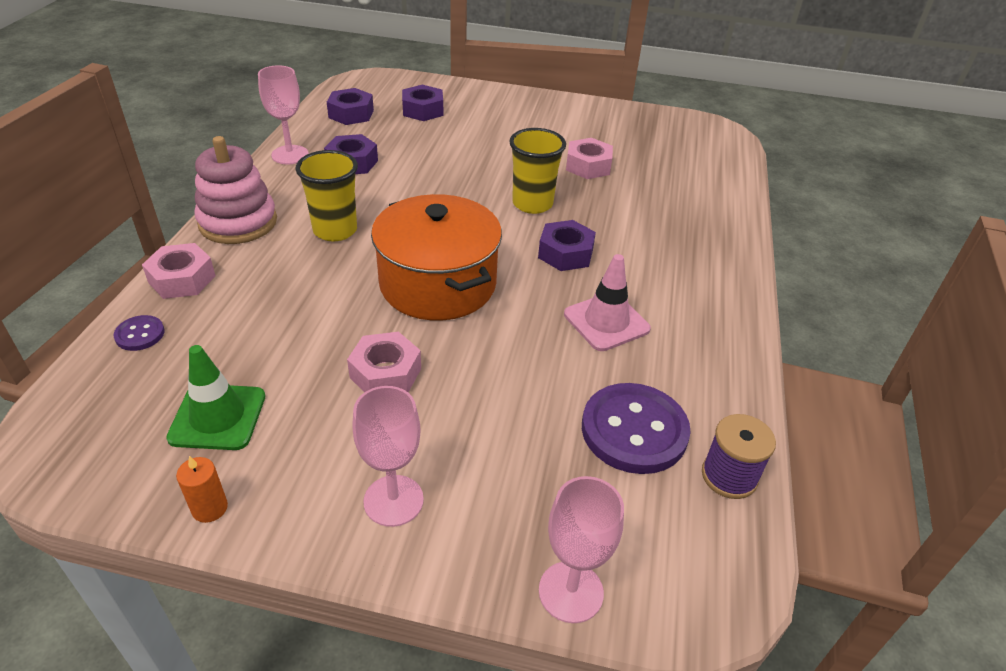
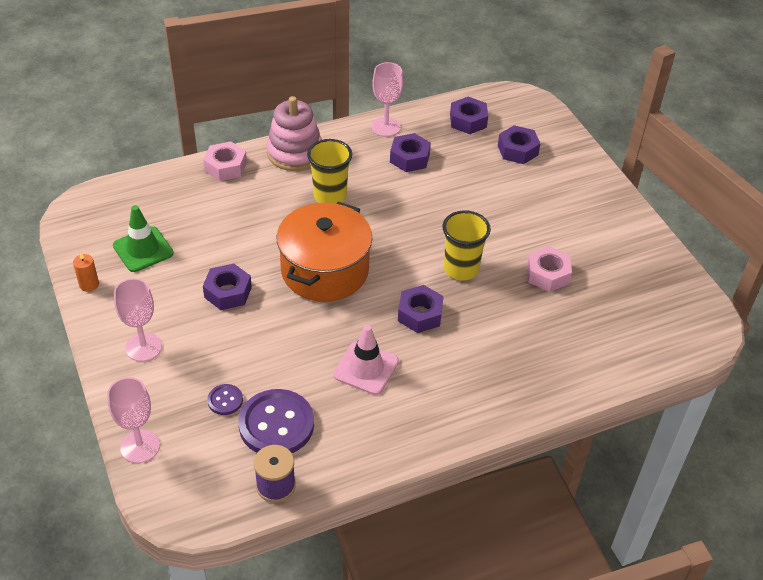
camera: 55 degrees right, 5 degrees up
purple button [114,315,165,351] -> purple button moved to [207,384,243,415]
pink nut [347,332,421,392] -> purple nut [203,264,252,310]

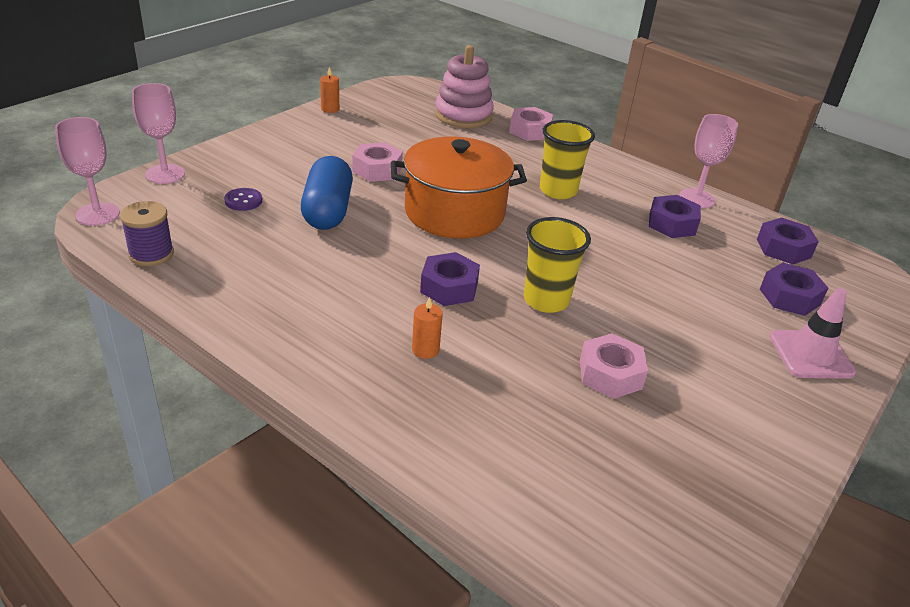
camera: 60 degrees right, 10 degrees down
green traffic cone [113,205,173,272] -> none
pink goblet [114,278,162,362] -> pink goblet moved to [55,117,120,226]
purple nut [203,264,252,310] -> pink nut [352,142,403,182]
purple button [238,389,314,453] -> none
pink stacking toy [266,96,322,171] -> pink stacking toy moved to [435,45,494,128]
pink traffic cone [333,325,399,395] -> pink traffic cone moved to [769,288,856,379]
none -> blue capsule [301,156,353,230]
none -> orange candle [412,297,443,359]

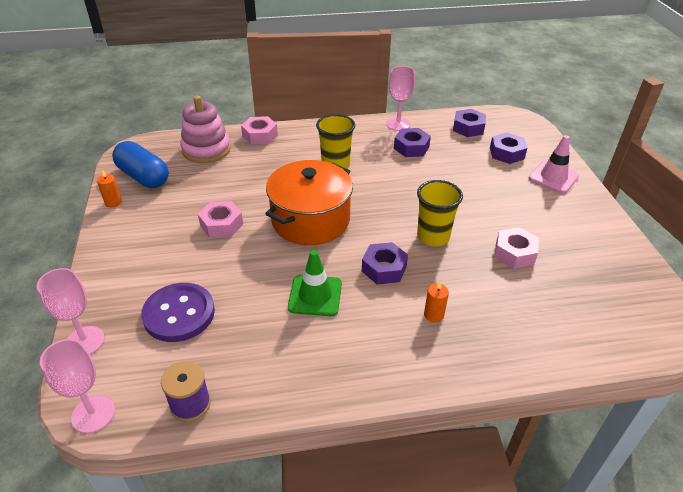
camera: 45 degrees left, 5 degrees up
purple button [224,188,262,211] -> purple button [141,283,215,342], size x2.11
blue capsule [301,156,353,230] -> blue capsule moved to [112,141,169,188]
none -> green traffic cone [288,250,342,316]

